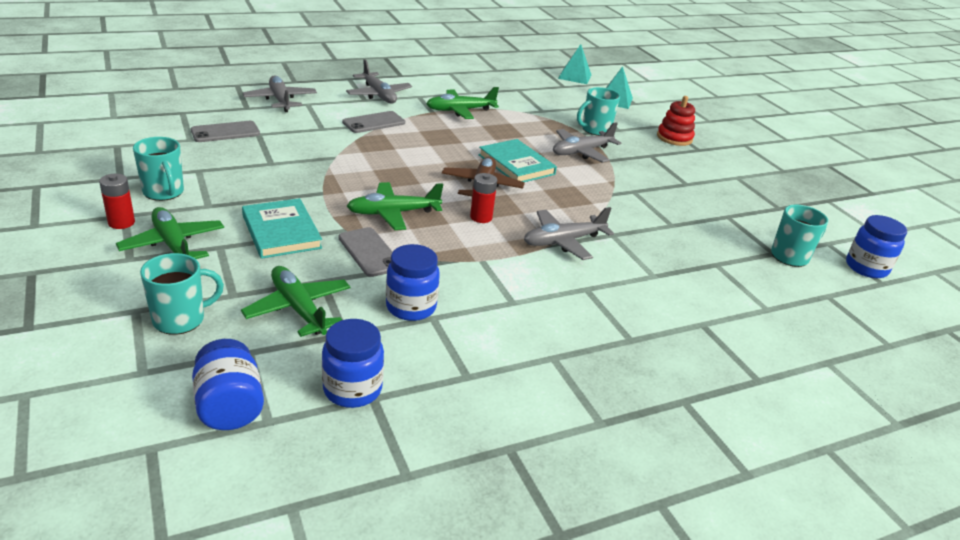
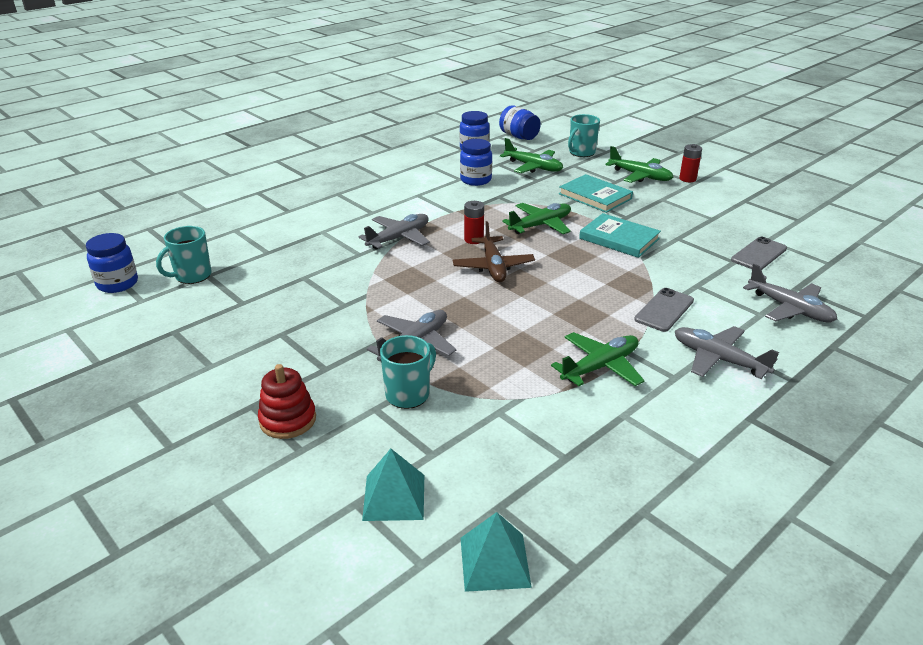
camera: 165 degrees right, 0 degrees up
turquoise mug [133,137,184,201] -> none
grey phone [338,227,393,277] -> none
turquoise book [478,139,557,182] -> turquoise book moved to [579,213,661,258]

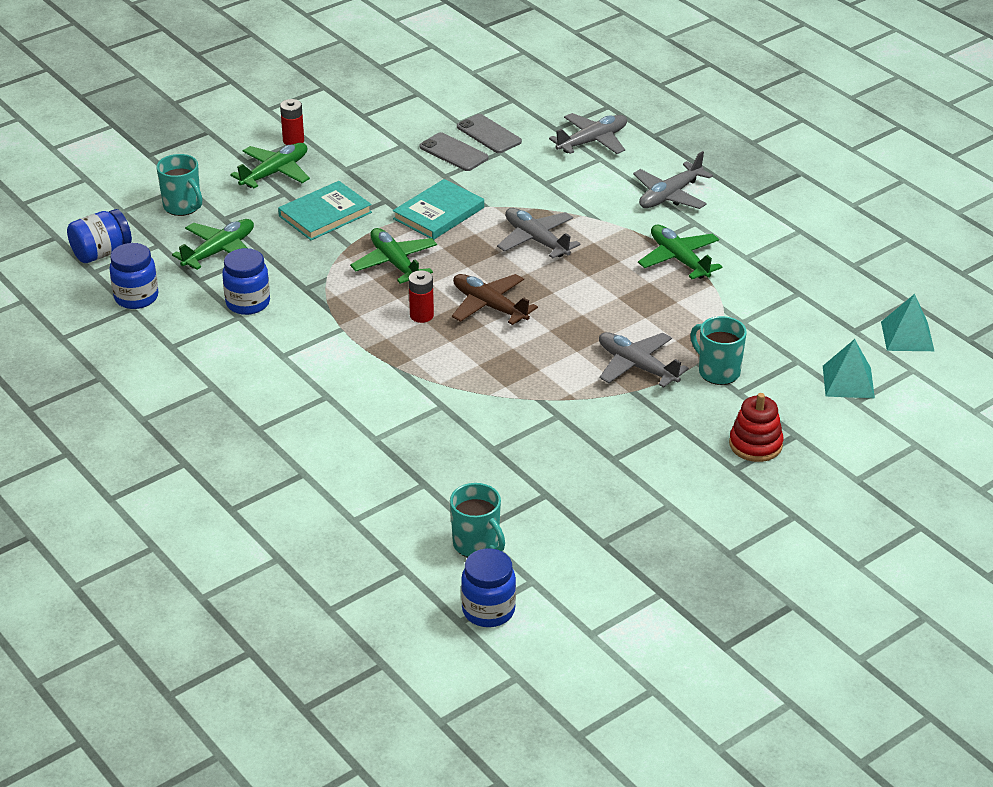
camera: 85 degrees left, 5 degrees up
grey plane [359,214,429,249] -> grey plane moved to [497,208,580,258]
brown plane [453,221,535,282] -> brown plane turned 135 degrees counterclockwise [452,274,538,325]
grey phone [634,288,694,332] -> grey phone moved to [420,132,489,171]

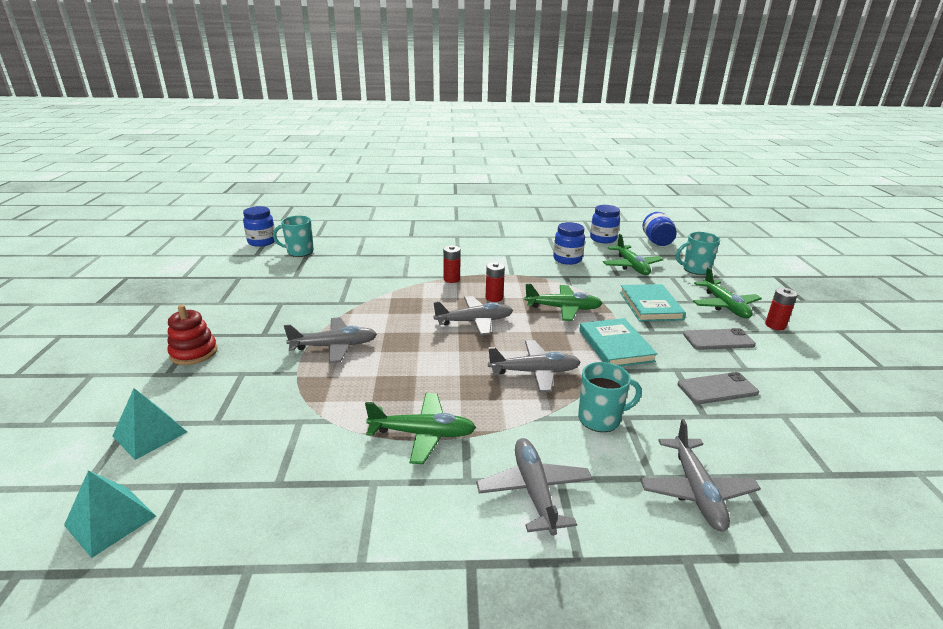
camera: 125 degrees right, 10 degrees down
brown plane [452,274,538,325] -> grey plane [433,296,513,336]
grey phone [457,114,522,153] -> grey phone moved to [683,328,756,350]
turquoise mug [690,316,747,385] -> turquoise mug moved to [578,362,642,432]
none -> red battery [443,245,460,283]

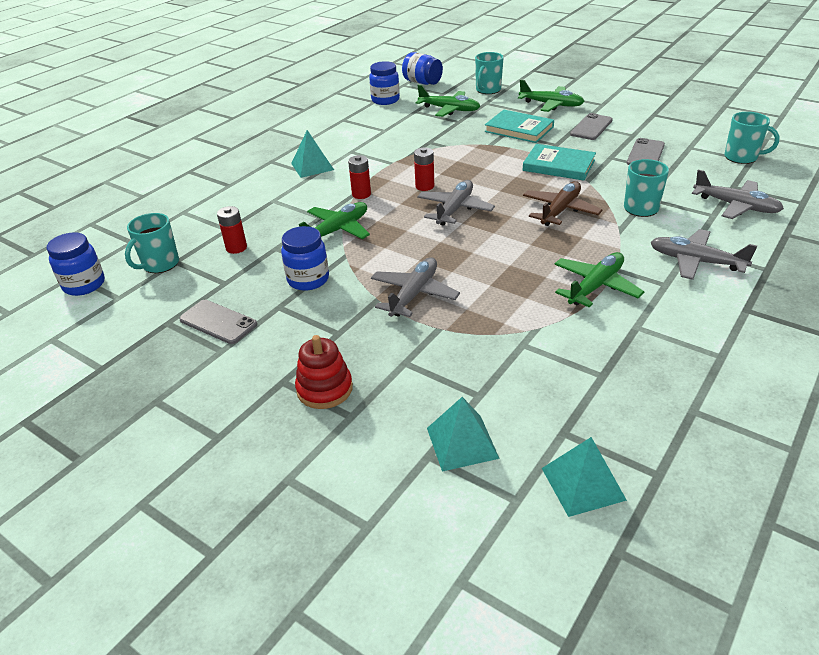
camera: 50 degrees left, 10 degrees up
grey plane [488,340,581,393] -> brown plane [523,181,602,226]
green plane [524,283,603,321] -> green plane moved to [299,202,370,239]
blue jar [553,222,585,265] -> blue jar moved to [281,226,329,291]
red battery [765,288,798,330] -> red battery moved to [217,206,247,254]
none -> grey phone [179,300,257,344]
none -> turquoise pyramid [291,130,334,178]
none -> turquoise mug [724,112,780,164]

